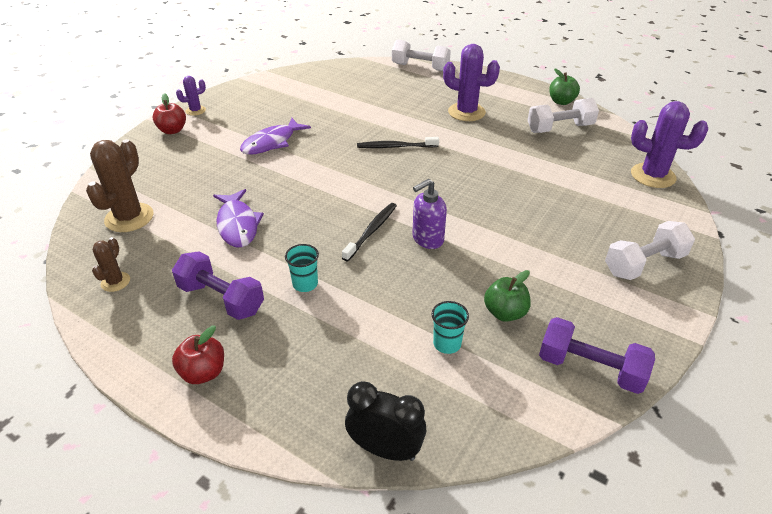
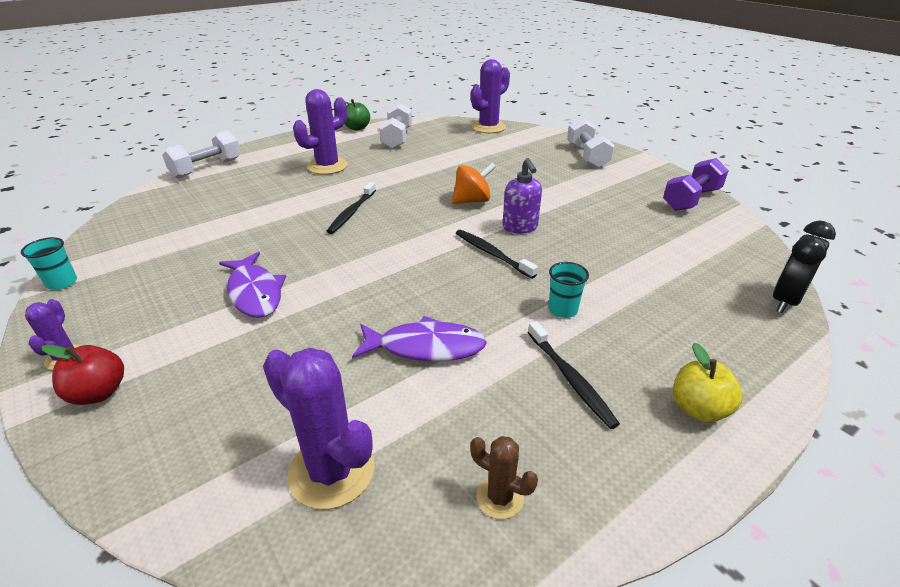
camera: 70 degrees left, 5 degrees down
brown cactus [86,139,154,232] -> purple cactus [263,348,375,509]
purple dumbbell [172,251,264,320] -> black toothbrush [528,321,620,429]
red apple [172,326,224,384] -> yellow apple [673,343,743,422]
turquoise cup [432,301,469,354] -> turquoise cup moved to [21,237,77,290]
green apple [484,270,531,322] -> none
none -> orange spinning top [452,163,496,204]

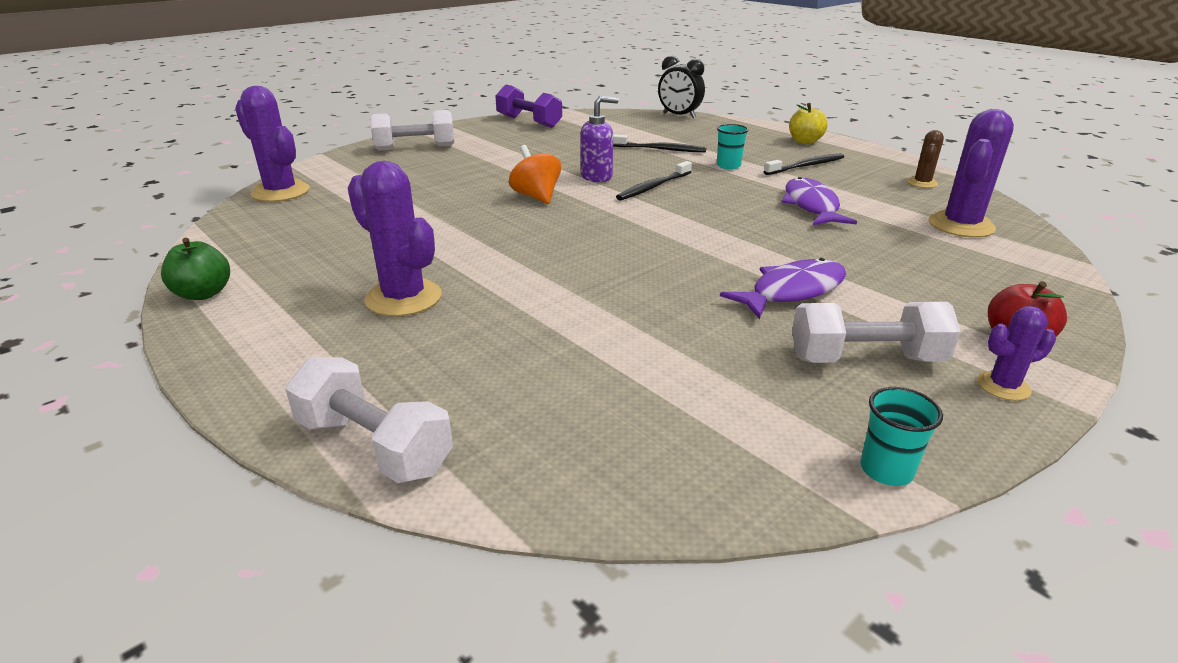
camera: 95 degrees left, 5 degrees down
black toothbrush [327,182,376,234] -> black toothbrush moved to [613,134,706,153]
white dumbbell [379,103,412,149] -> white dumbbell moved to [792,302,961,363]

